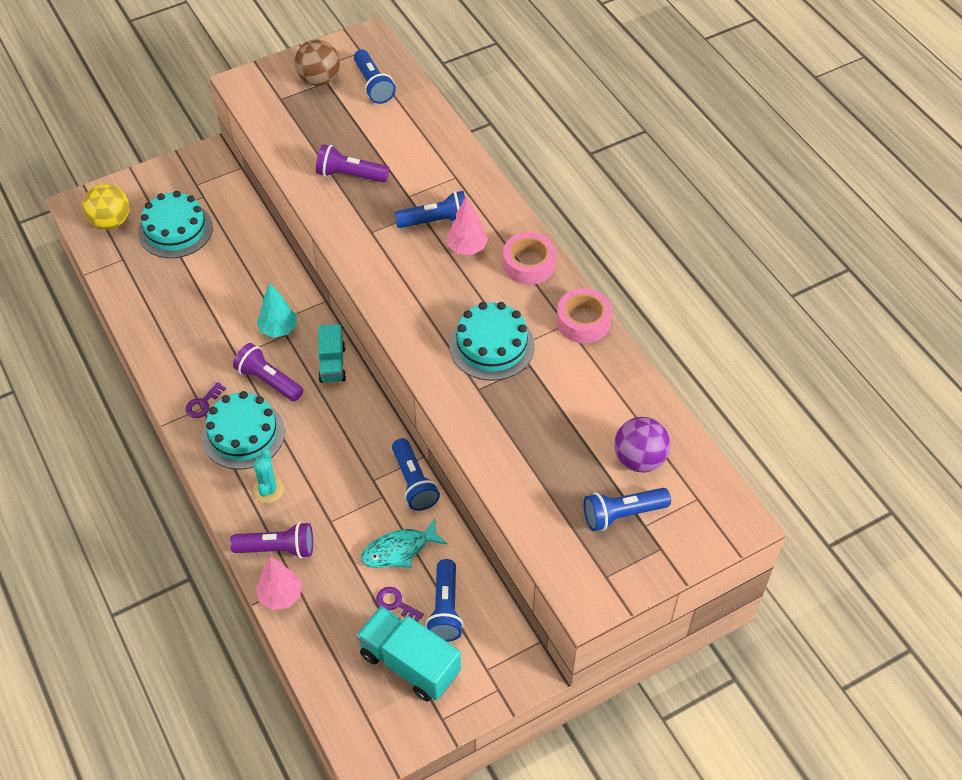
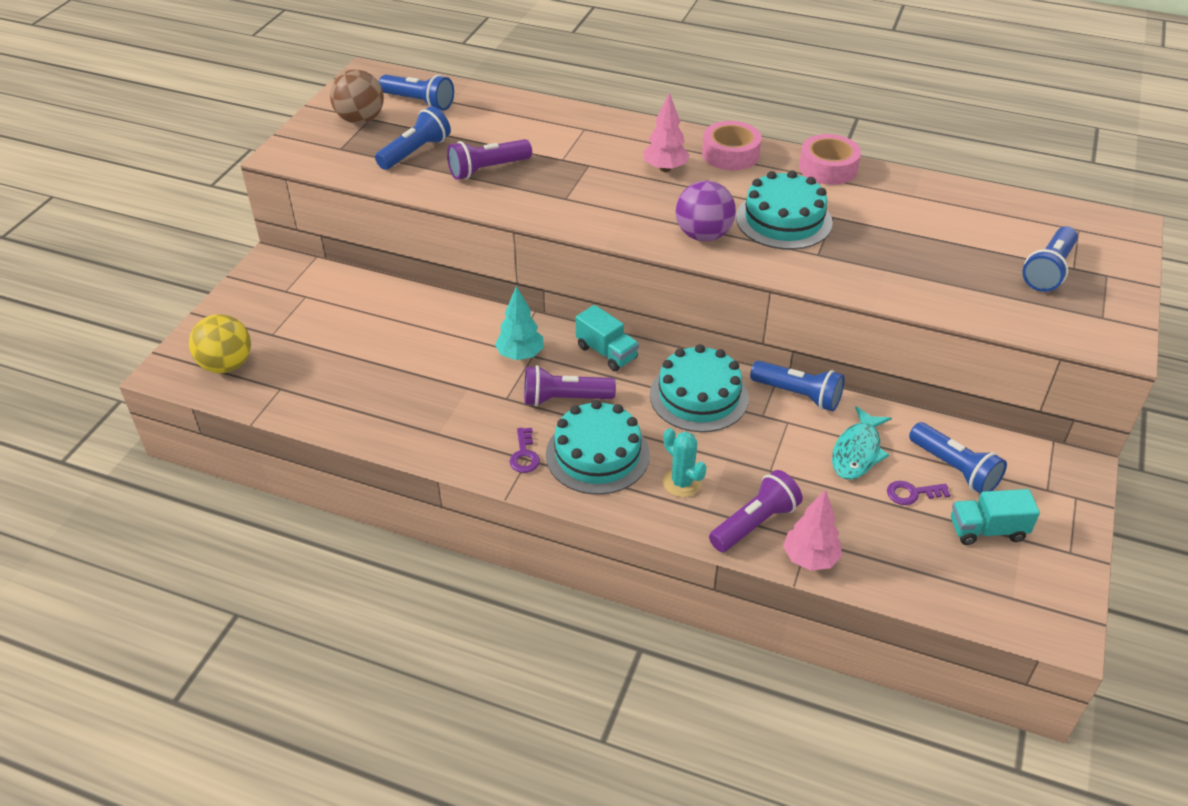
camera: 40 degrees left, 10 degrees down
turquoise cake [138,191,213,258] -> turquoise cake moved to [650,344,749,432]
turquoise truck [356,606,461,702] -> turquoise truck [951,489,1040,545], size x0.62
blue flashlight [394,191,465,228] -> blue flashlight moved to [375,106,451,170]
purple ball [614,417,670,472] -> purple ball moved to [676,181,736,241]

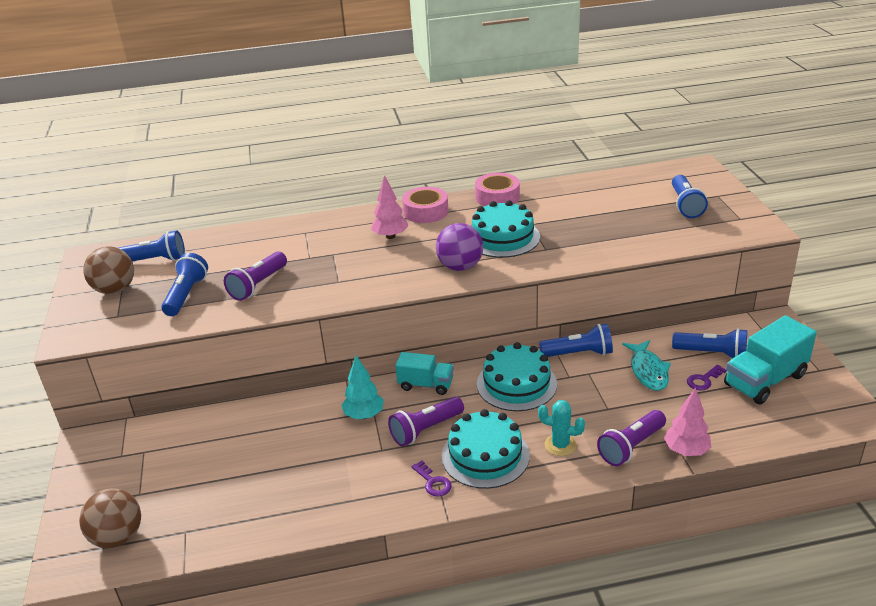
camera: 30 degrees left, 10 degrees down
yellow ball [189,314,251,373] -> brown ball [79,488,141,548]
purple flashlight [709,470,803,552] -> purple flashlight turned 150 degrees counterclockwise [597,410,666,466]
turquoise truck [951,489,1040,545] -> turquoise truck [724,315,817,404], size x1.61

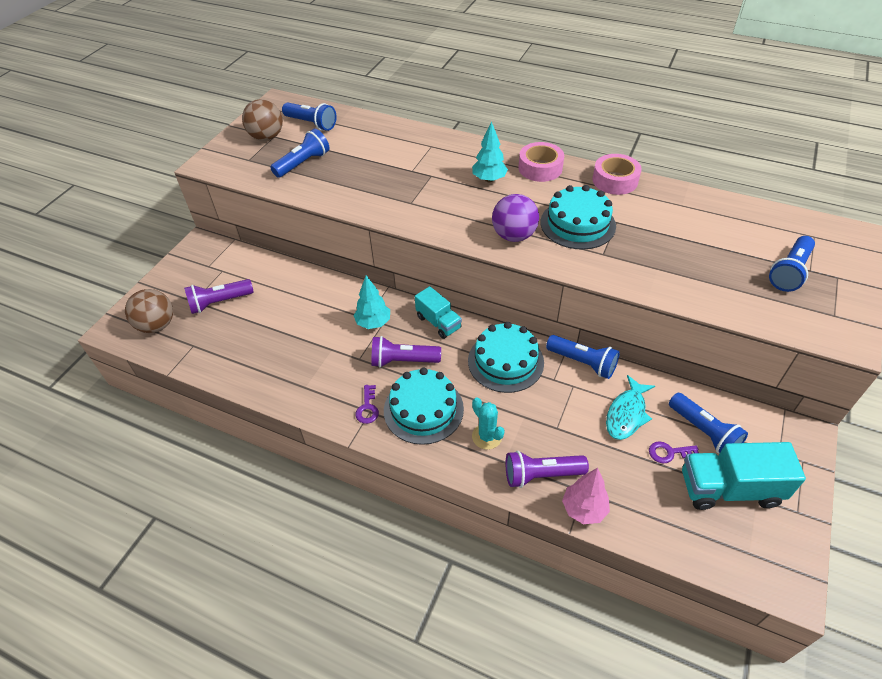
camera: 35 degrees right, 15 degrees up
purple flashlight [224,251,287,301] -> purple flashlight moved to [184,279,254,314]
pink tree [371,175,409,239] -> turquoise tree [472,121,508,182]

